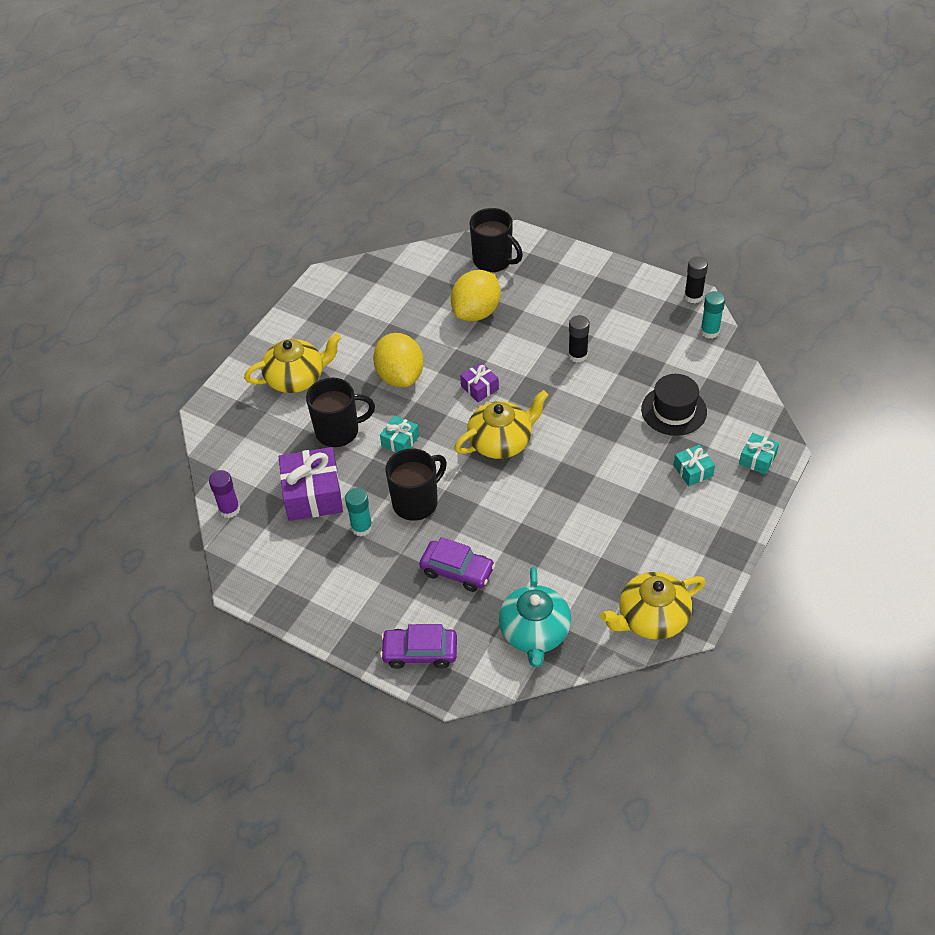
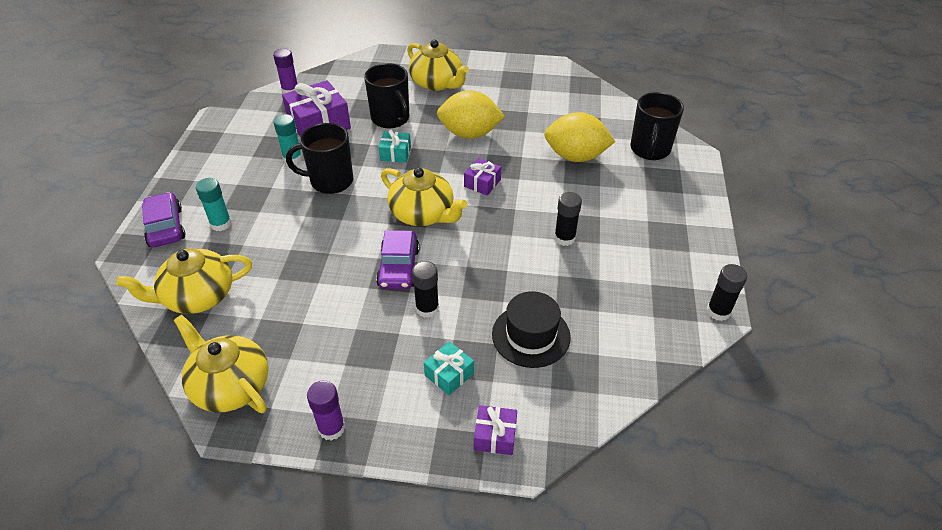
camera: 65 degrees right, 5 degrees down
yellow lemon [373,333,424,387] -> yellow lemon turned 45 degrees clockwise [437,90,505,139]
black mug [385,448,447,521] -> black mug turned 150 degrees clockwise [286,123,353,194]
purple car [419,537,495,592] -> purple car moved to [376,230,420,289]
turquoise teapot [499,567,571,667] -> yellow teapot [116,248,252,314]
turquoise glue stick [700,291,725,338] -> turquoise glue stick moved to [196,178,232,231]
turquoise gift [739,433,779,475] -> purple gift [474,405,517,455]
none -> purple glue stick [307,380,345,441]
none -> black glue stick [412,261,439,318]

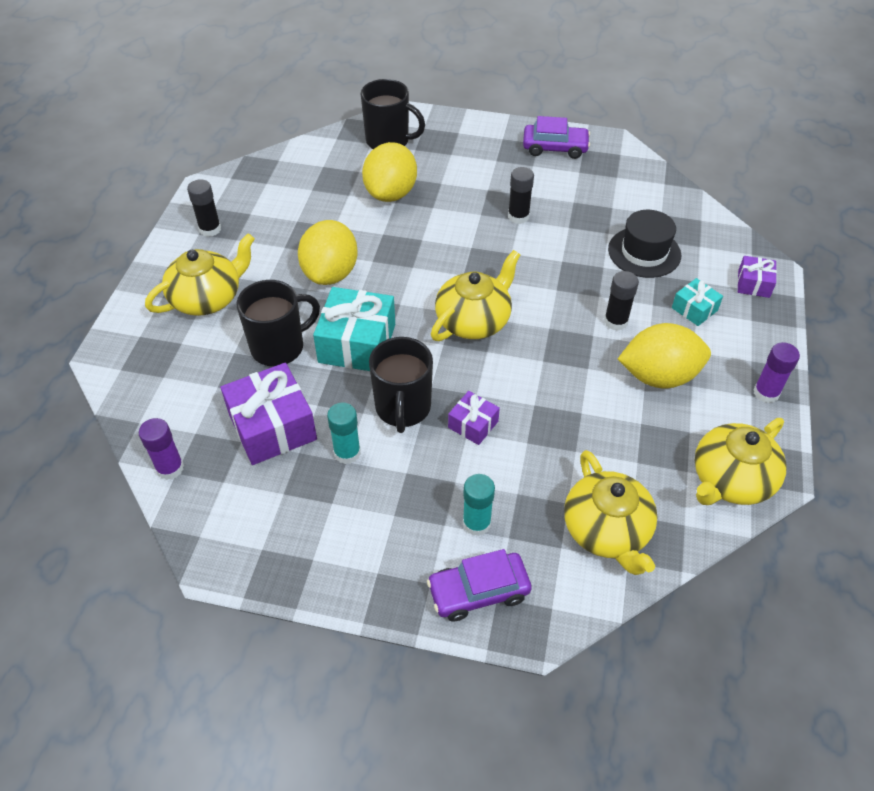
camera: 85 degrees left, 5 degrees up
purple car [376,230,420,289] -> purple car moved to [523,116,590,159]
turquoise gift [379,130,411,163] -> turquoise gift [313,287,395,371], size x1.90
purple gift [464,158,501,196] -> purple gift moved to [448,391,500,445]
black glue stick [707,264,747,321] -> black glue stick moved to [187,179,221,237]
none -> yellow lemon [618,323,711,388]

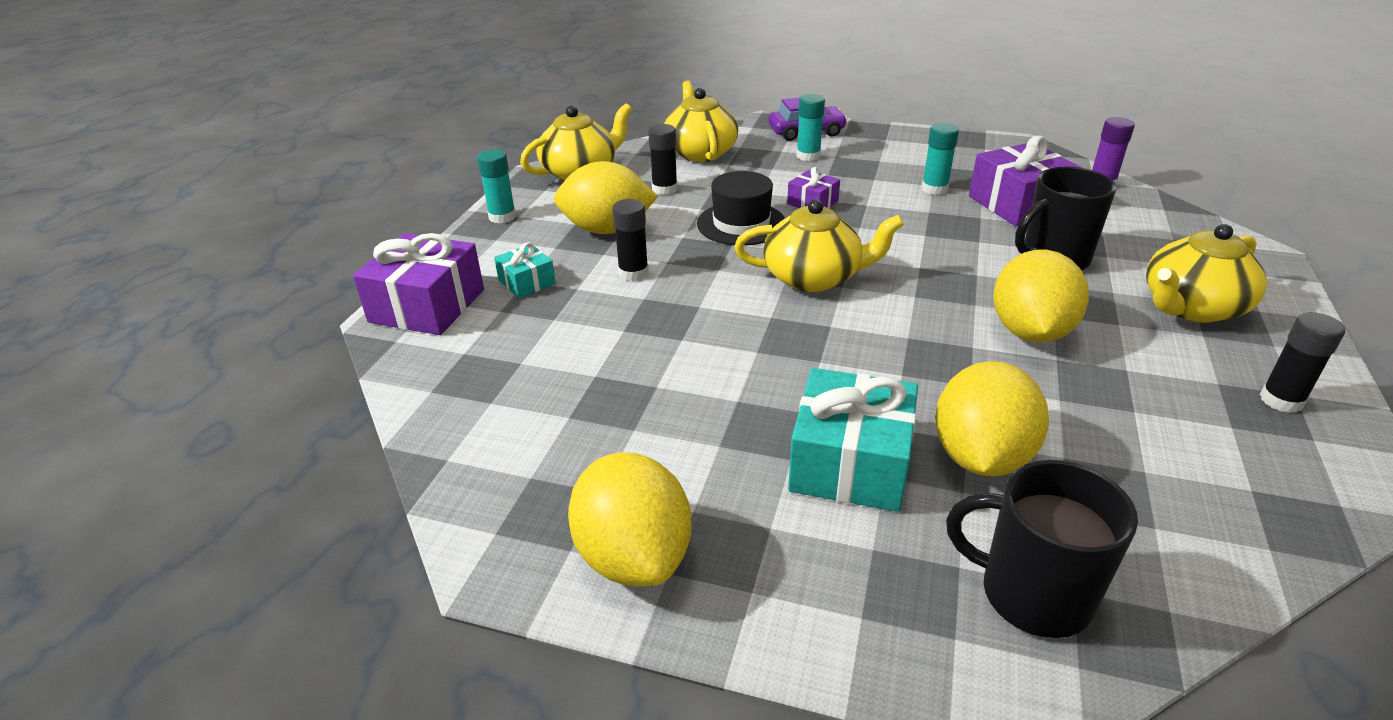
camera: 175 degrees left, 15 degrees down
turquoise gift [313,287,395,371] -> turquoise gift moved to [788,368,918,512]
black mug [369,337,433,433] -> none
yellow teapot [431,250,520,341] -> yellow teapot turned 135 degrees counterclockwise [734,199,904,292]
black glue stick [508,167,534,224] -> black glue stick moved to [648,124,678,195]
purple car [523,116,590,159] -> yellow lemon [568,452,692,586]
black hat [608,210,681,278] -> black hat moved to [697,171,785,246]
purple gift [738,256,777,298] -> purple gift [353,233,484,335], size x1.90
purple glue stick [753,342,800,403] -> turquoise glue stick [477,149,516,224]

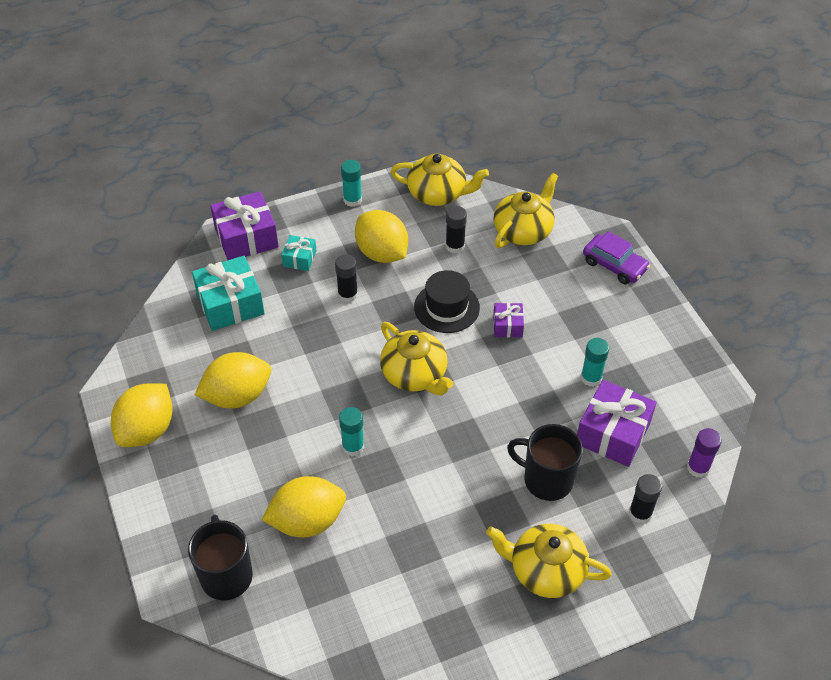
camera: 50 degrees right, 15 degrees up
turquoise gift [788,368,918,512] -> turquoise gift moved to [192,256,265,331]
turquoise glue stick [796,94,825,161] -> turquoise glue stick moved to [339,407,364,456]
yellow lemon [993,249,1089,342] -> yellow lemon moved to [195,352,271,409]
black glue stick [1260,312,1345,413] -> black glue stick moved to [629,474,662,524]

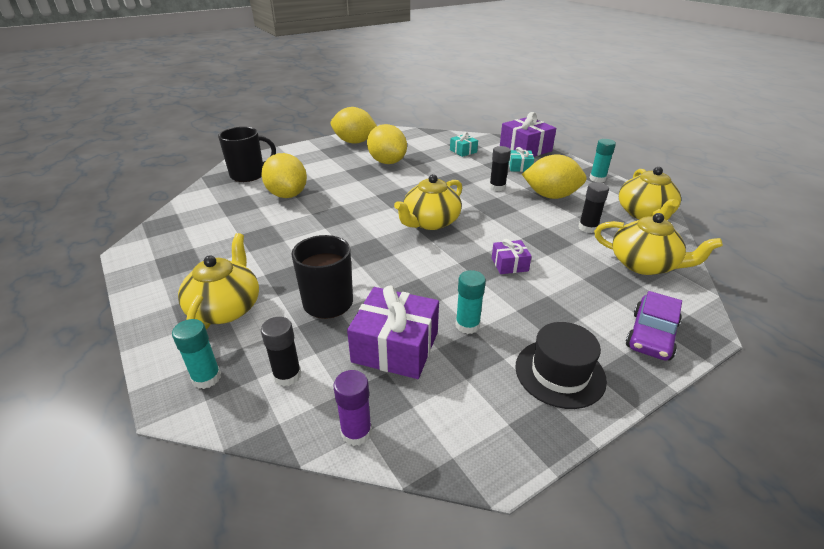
camera: 80 degrees right, 15 degrees down
turquoise gift [192,256,265,331] -> turquoise gift [450,132,478,157], size x0.53
turquoise glue stick [339,407,364,456] -> turquoise glue stick moved to [172,319,221,389]
yellow lemon [355,210,408,263] -> yellow lemon turned 60 degrees clockwise [522,154,587,199]
black hat [414,270,480,333] -> black hat moved to [515,322,607,409]

